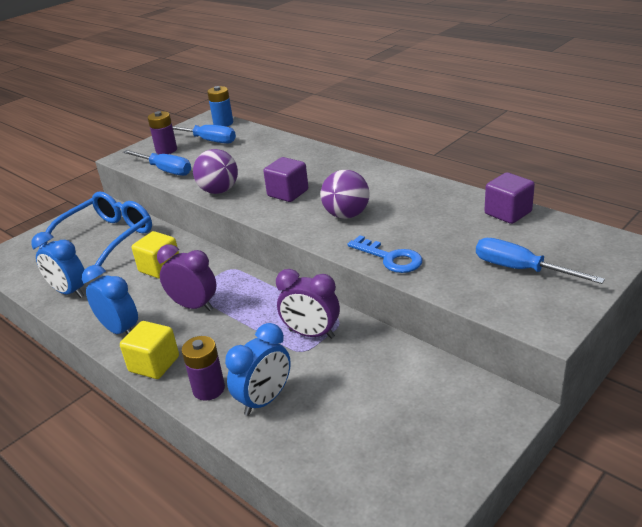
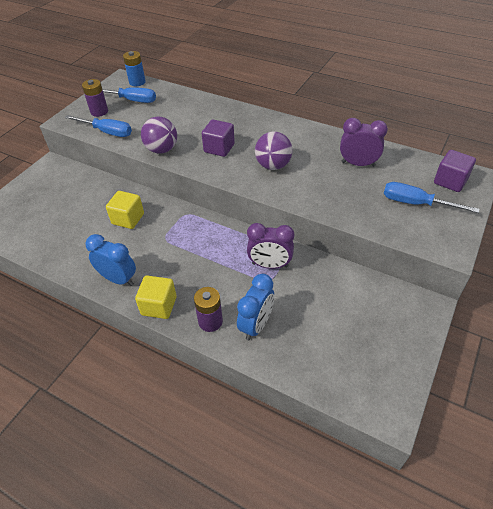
camera: 15 degrees left, 15 degrees up
blue clock [32,232,85,298] -> none
blue glasses [39,191,152,266] -> none
purple clock [157,244,216,311] -> purple clock moved to [340,118,388,167]
blue key [348,235,422,273] -> none
purple cube [484,172,535,224] -> purple cube moved to [434,150,476,192]

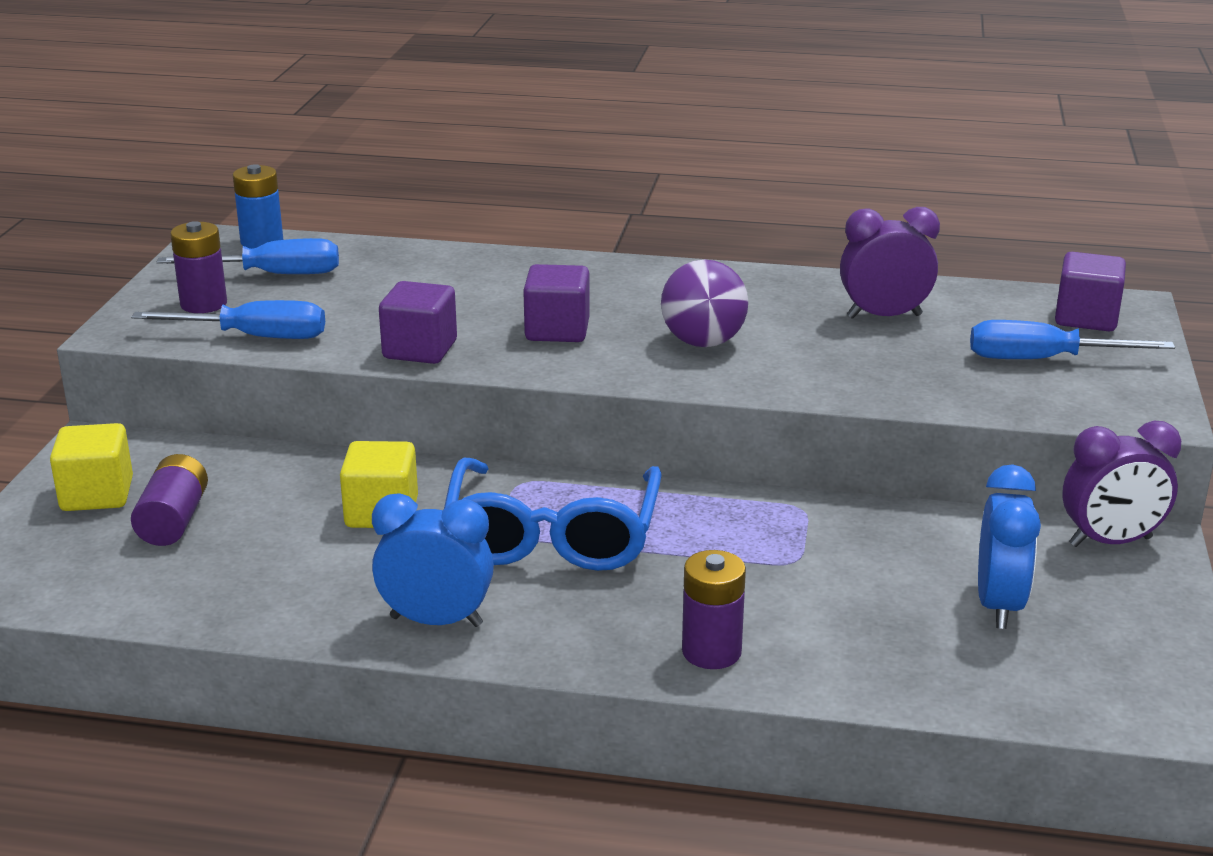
camera: 20 degrees left, 20 degrees down
yellow cube [135,276,177,319] -> yellow cube moved to [50,423,133,511]
purple ball [141,117,177,153] -> purple cube [379,281,457,364]
blue clock [237,274,274,340] -> blue clock moved to [978,464,1041,629]
purple clock [247,223,294,269] -> purple clock moved to [1062,421,1181,547]
none -> purple battery [131,454,208,546]
none -> blue glasses [444,458,662,571]

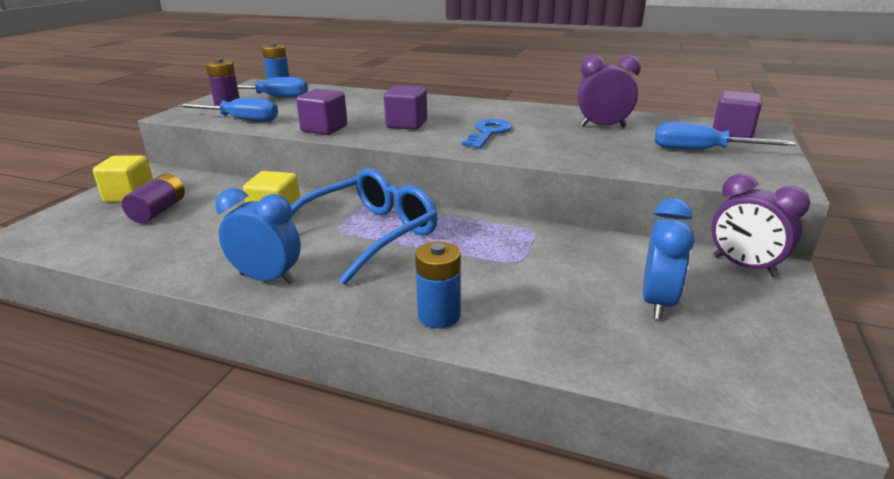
camera: 10 degrees right, 0 degrees up
blue glasses [444,458,662,571] -> blue glasses turned 150 degrees counterclockwise [290,168,438,285]
purple ball [661,260,748,347] -> blue key [462,119,512,148]
purple battery [682,550,746,669] -> blue battery [415,241,461,328]
purple clock [1062,421,1181,547] -> purple clock turned 45 degrees clockwise [711,173,811,277]

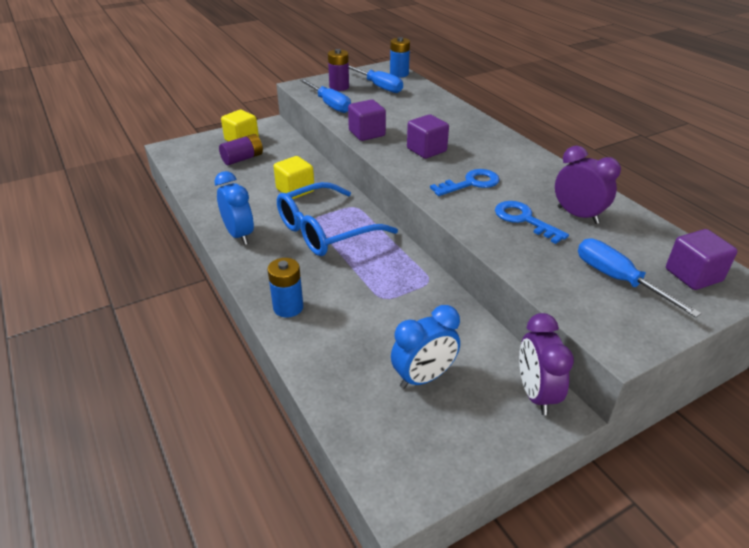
camera: 40 degrees right, 10 degrees up
blue glasses [290,168,438,285] -> blue glasses turned 150 degrees clockwise [277,182,398,256]
none -> blue key [495,201,569,244]

